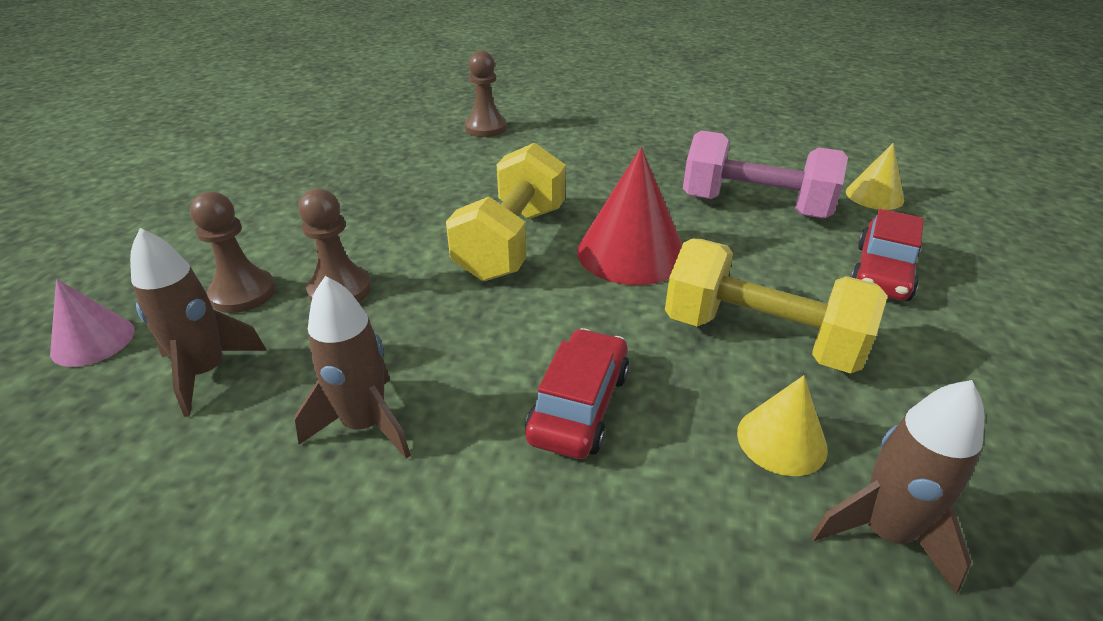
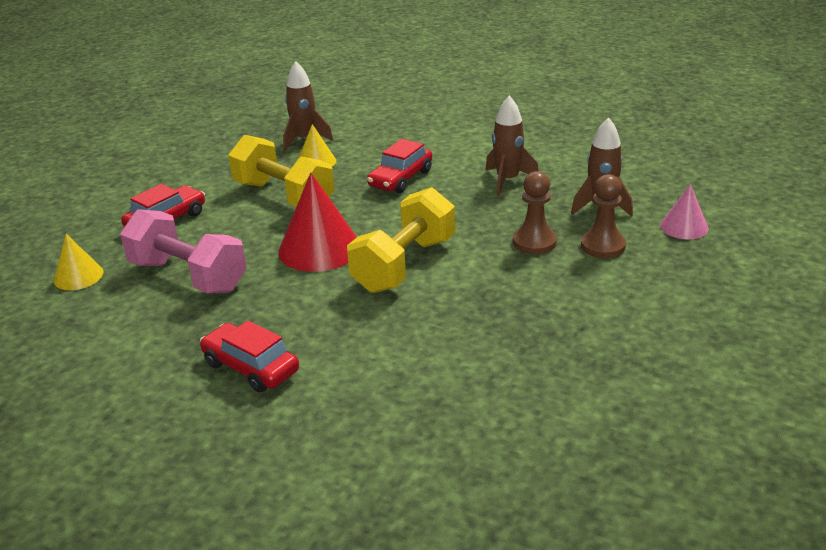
camera: 165 degrees left, 5 degrees down
brown pawn [465,50,507,137] -> none
none -> red car [200,321,299,393]

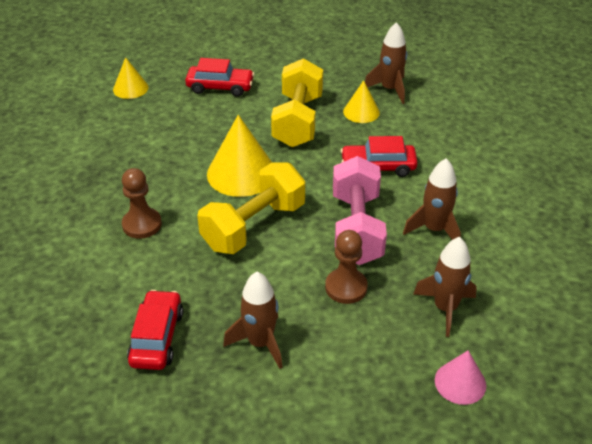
camera: 55 degrees right, 10 degrees up
pink dumbbell [120,209,247,293] -> pink dumbbell moved to [333,156,387,265]
red car [200,321,299,393] -> red car moved to [127,290,183,370]
red cone [278,173,357,272] -> yellow cone [207,115,272,197]
yellow dumbbell [347,187,455,293] -> yellow dumbbell turned 45 degrees counterclockwise [197,163,305,254]
brown pawn [581,174,626,258] -> brown pawn moved to [122,168,162,239]
none -> brown rocket [223,272,283,369]

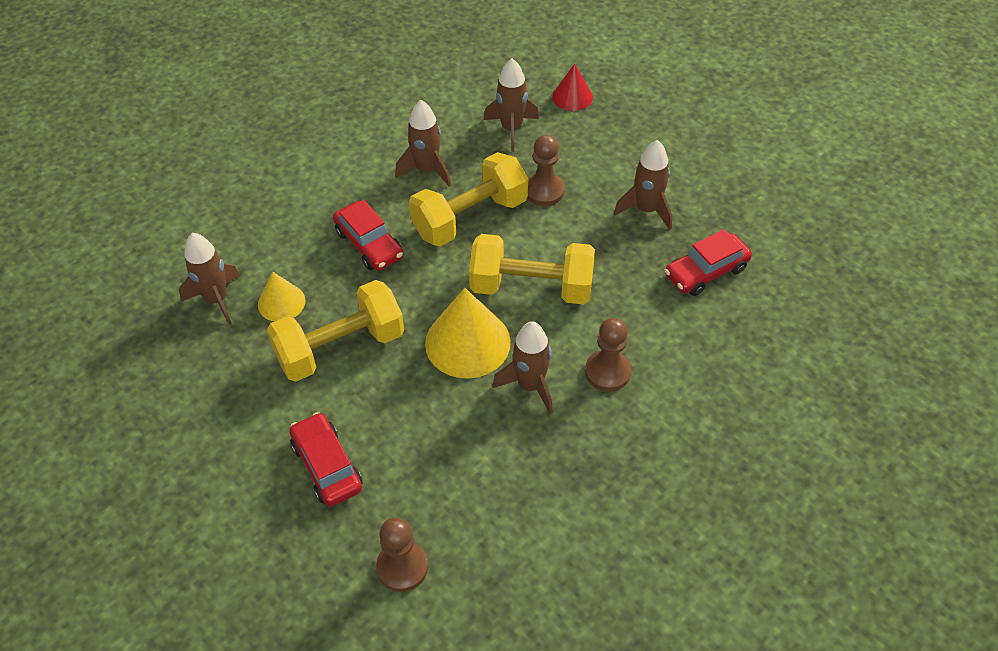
camera: 125 degrees left, 10 degrees up
yellow cone [113,57,148,99] -> brown pawn [376,517,428,592]
pink dumbbell [333,156,387,265] -> yellow dumbbell [409,152,528,246]
pink cone [435,350,486,405] -> red cone [552,64,593,111]
none -> brown rocket [493,321,553,414]

